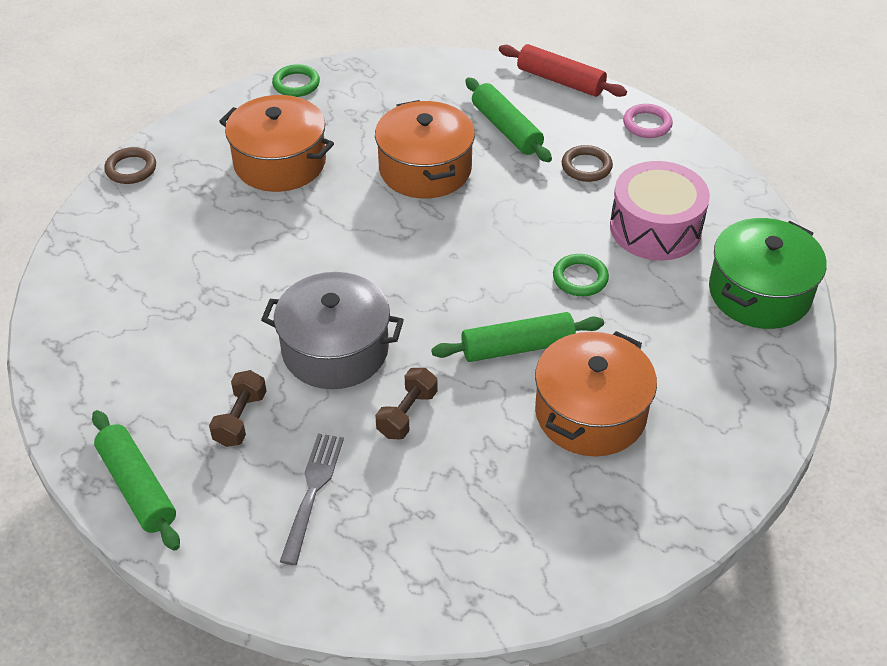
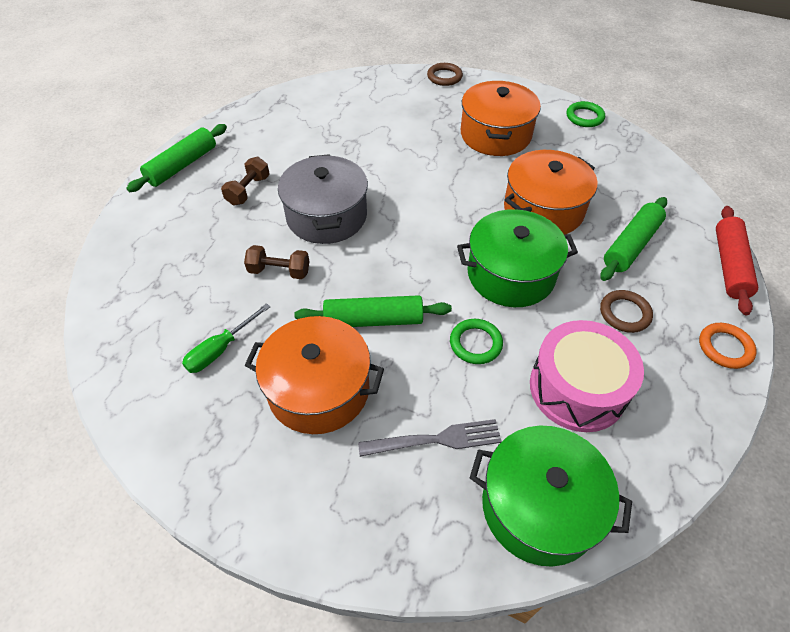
camera: 70 degrees right, 5 degrees up
brown dumbbell [209,370,266,447] -> brown dumbbell turned 60 degrees counterclockwise [221,157,270,205]
grey fork [280,433,344,565] -> grey fork moved to [358,419,502,457]
green rolling pin [431,312,604,362] -> green rolling pin turned 60 degrees counterclockwise [294,295,452,327]
pink ring [623,104,673,138] -> orange ring [699,323,757,369]
none -> green screwdriver [182,303,270,373]
none -> green pot [457,209,578,307]

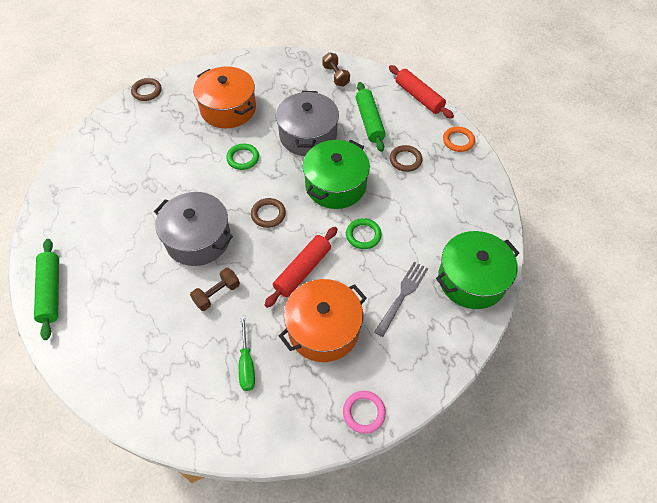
camera: 50 degrees left, 5 degrees up
brown dumbbell [221,157,270,205] -> brown dumbbell moved to [322,52,350,87]
green rolling pin [294,295,452,327] -> red rolling pin [265,227,338,308]
orange pot [504,150,597,234] -> grey pot [276,91,339,156]
pink drum [530,320,644,432] -> none
green ring [567,101,605,127] -> green ring moved to [226,144,259,170]
none -> brown ring [251,198,286,228]
none -> pink ring [343,391,386,434]

